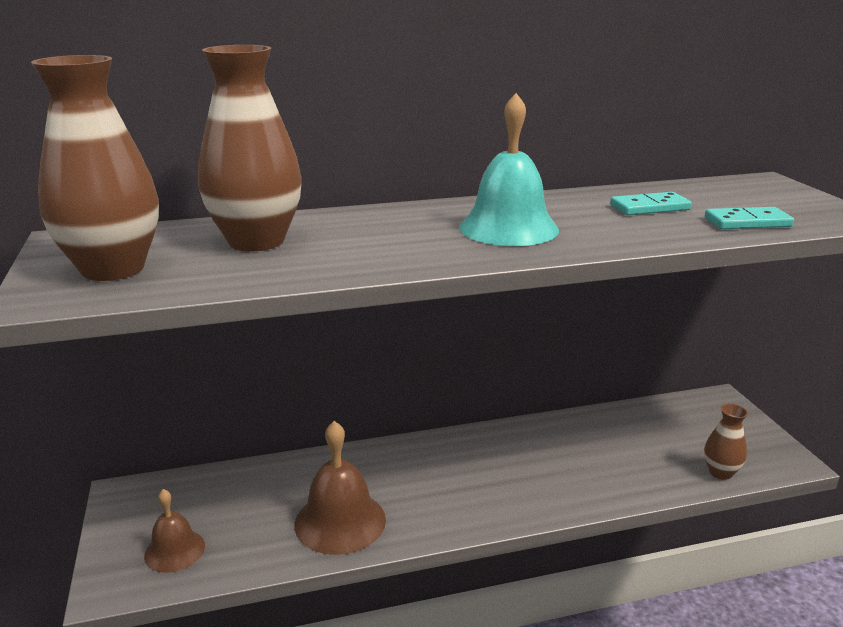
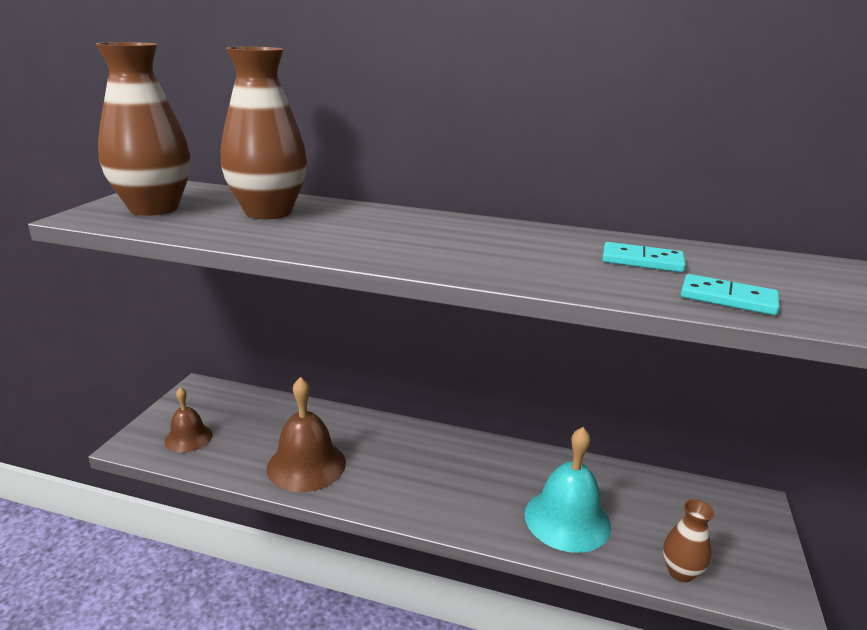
camera: 30 degrees right, 0 degrees up
turquoise bell [459,93,559,246] -> turquoise bell moved to [524,427,611,553]

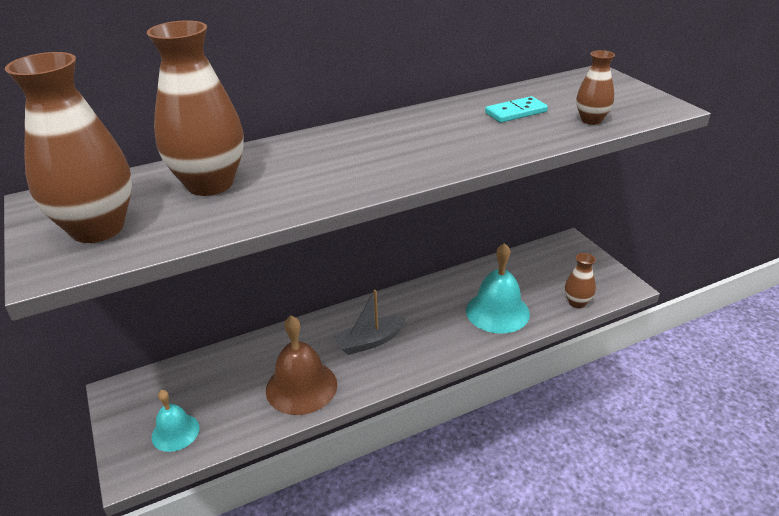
camera: 40 degrees left, 10 degrees up
brown bell [164,387,213,453] -> turquoise bell [152,390,200,452]
turquoise domino [681,274,780,315] -> brown vase [576,50,615,125]
none -> grey boat [333,290,406,355]

